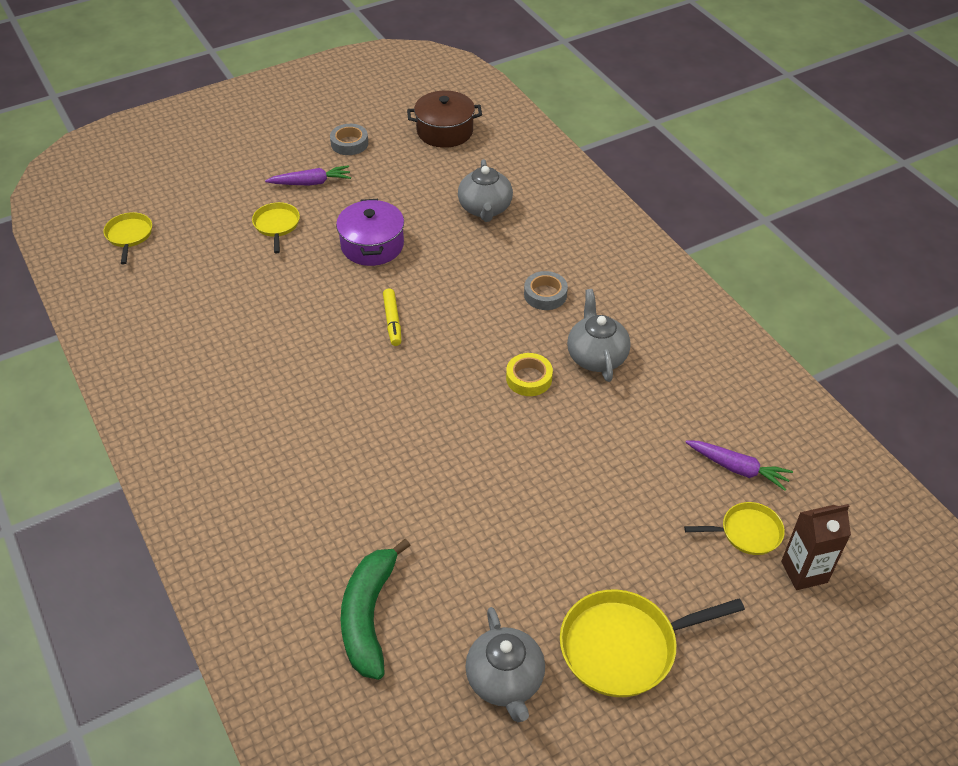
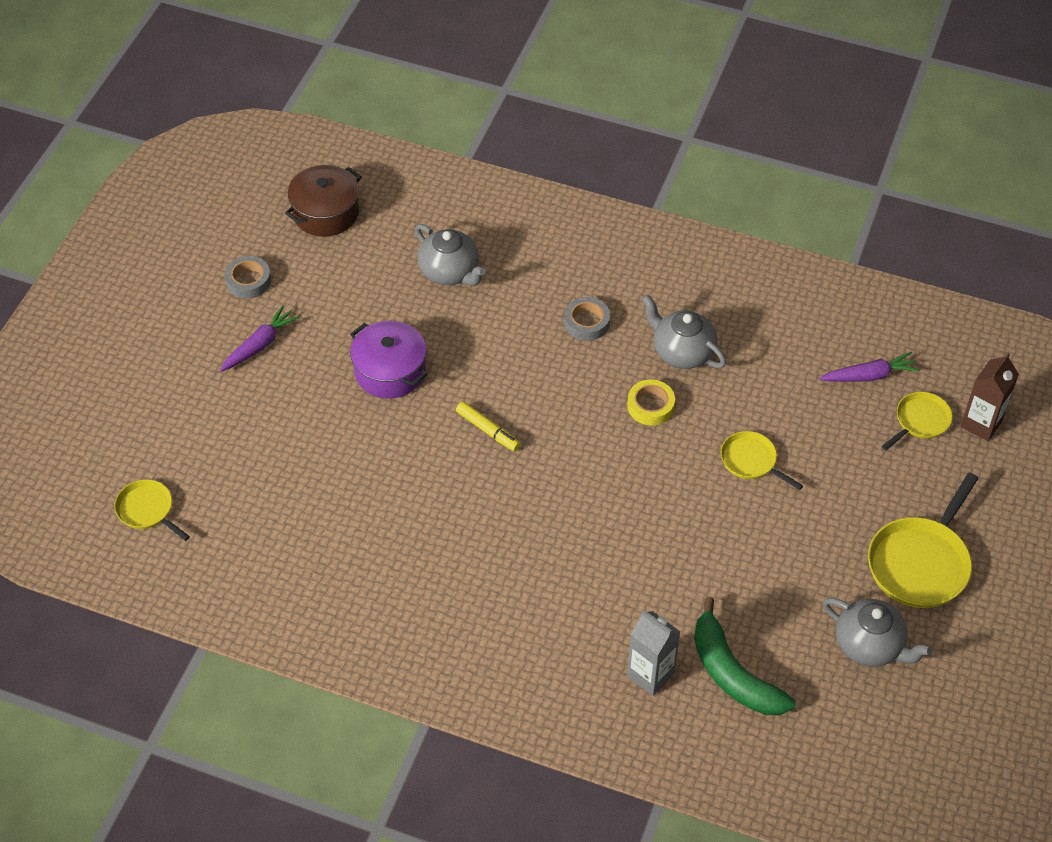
camera: 40 degrees left, 5 degrees up
yellow pan [252,202,300,253] -> yellow pan moved to [721,431,803,490]
none -> grey carton [627,609,680,696]

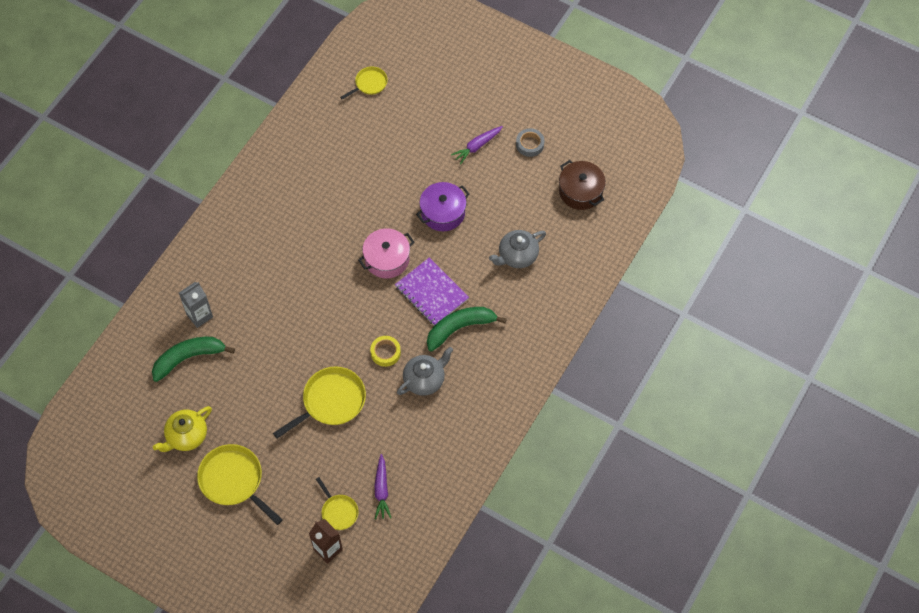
camera: 100 degrees right, 10 degrees up
purple carrot [220,305,300,372] -> purple carrot turned 90 degrees clockwise [451,126,503,165]
yellow marker [456,401,521,451] -> pink pot [358,228,414,279]
grey tape [564,297,610,341] -> green banana [427,307,507,352]
yellow pan [721,431,803,490] -> yellow pan [273,367,366,439], size x1.76
grey teapot [823,598,932,667] -> yellow teapot [153,406,212,452]
none -> purple notebook [395,258,469,326]

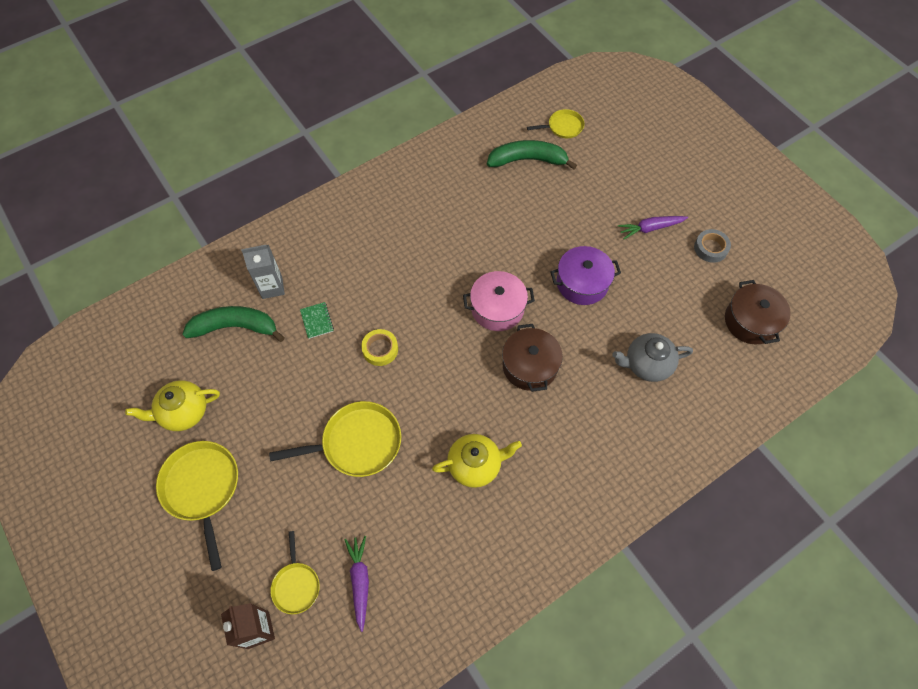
camera: 25 degrees right, 0 degrees up
yellow tape [370,336,401,367] -> yellow tape moved to [361,329,398,366]
purple carrot [374,454,391,519] -> purple carrot turned 150 degrees clockwise [344,536,369,632]
purple notebook [395,258,469,326] -> brown pot [502,324,563,392]
grey teapot [397,347,453,396] -> yellow teapot [432,434,522,488]
green banana [427,307,507,352] -> green banana moved to [487,140,577,169]
none -> green notebook [300,302,334,339]

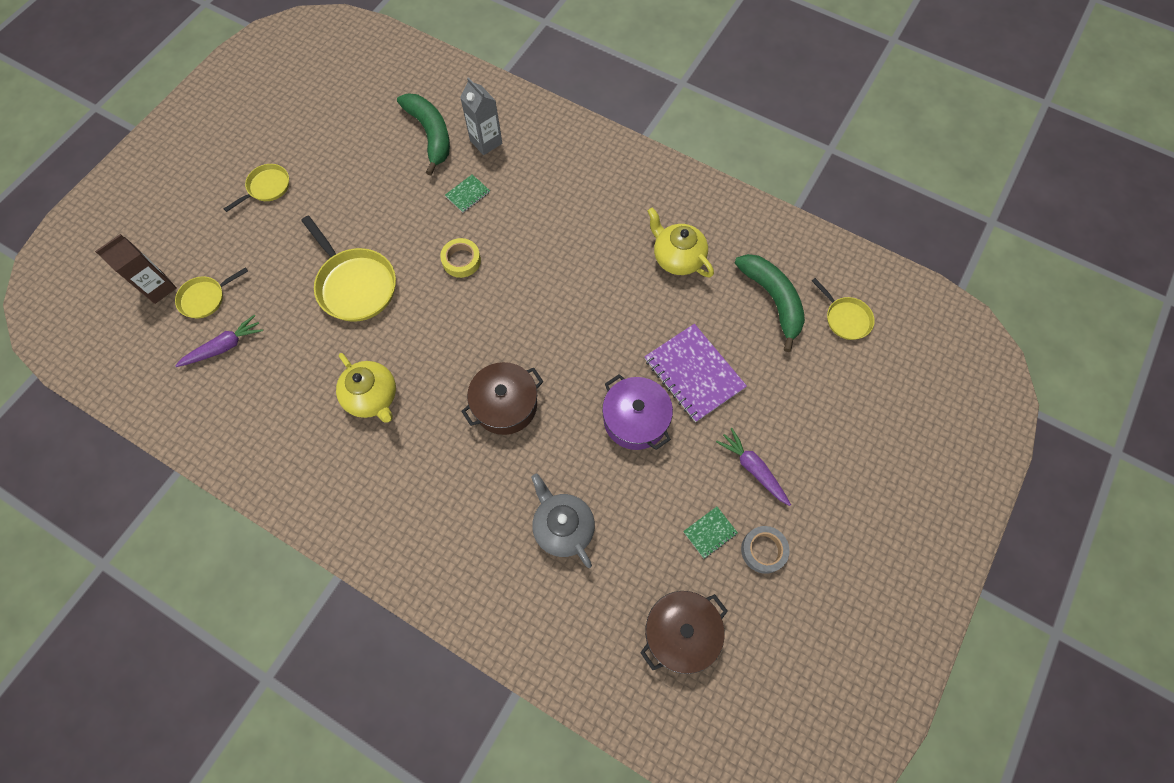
camera: 65 degrees right, 5 degrees up
yellow teapot [125,380,220,431] -> yellow teapot moved to [648,207,714,277]
yellow pan [156,441,238,571] -> yellow pan [224,164,289,212], size x0.57
pink pot [463,271,535,331] -> none
none -> purple notebook [644,324,747,422]
none -> green notebook [683,506,738,559]

